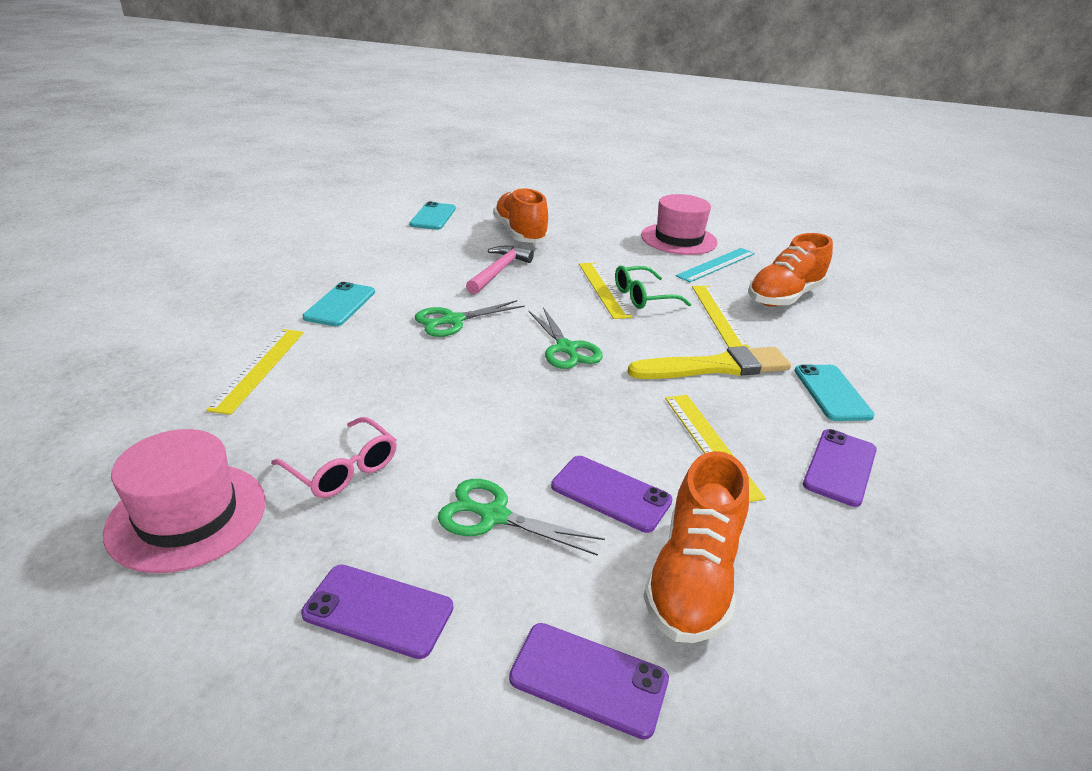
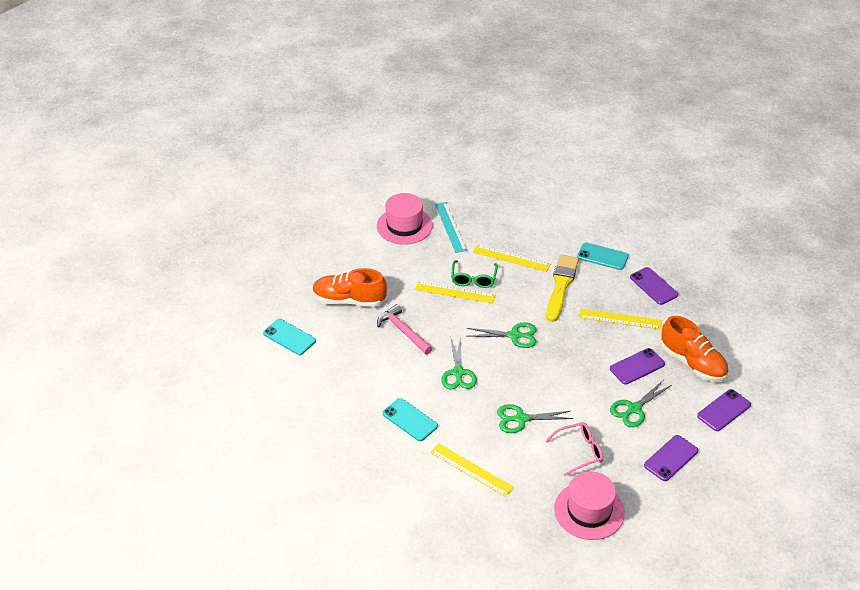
camera: 60 degrees left, 10 degrees up
orange shoe [748,233,833,307] -> none
none -> green scissors [497,404,573,433]

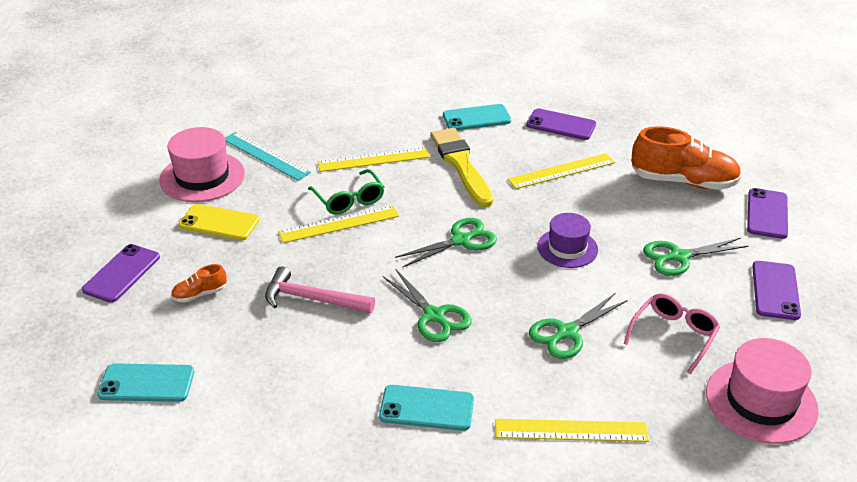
camera: 35 degrees left, 5 degrees down
orange shoe [312,268,387,307] -> orange shoe [171,264,227,303], size x0.46
purple phone [610,348,665,385] -> purple phone moved to [82,244,160,303]
green scissors [610,381,672,427] -> green scissors turned 60 degrees clockwise [643,238,749,276]
none -> yellow phone [179,204,259,240]
none -> purple hat [537,213,598,268]

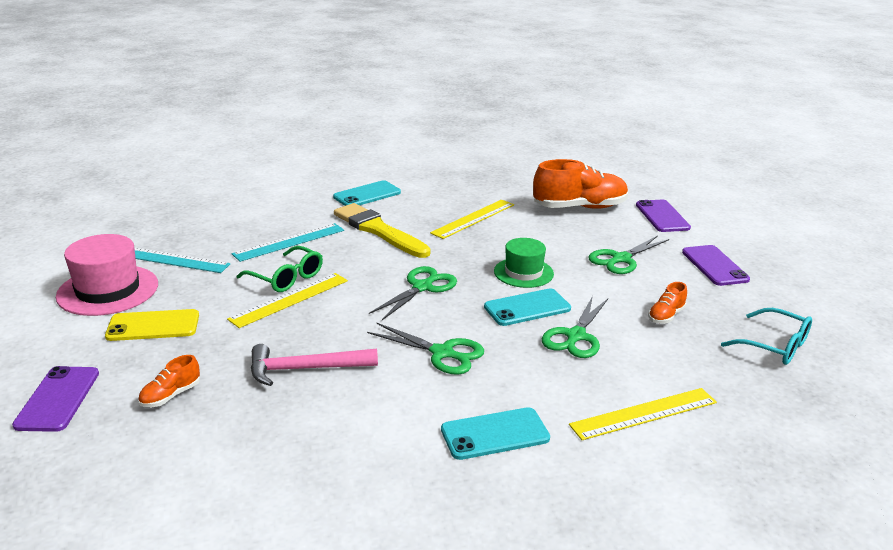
camera: 25 degrees left, 10 degrees down
turquoise phone [97,363,194,402] -> turquoise phone moved to [484,288,571,326]
yellow ruler [317,147,430,172] -> turquoise ruler [232,223,344,262]
purple phone [526,108,596,140] -> none
purple hat [537,213,598,268] -> green hat [494,238,554,288]
pink glasses [624,293,720,374] -> orange shoe [648,282,687,323]
pink hat [706,338,819,444] -> turquoise glasses [721,308,812,365]

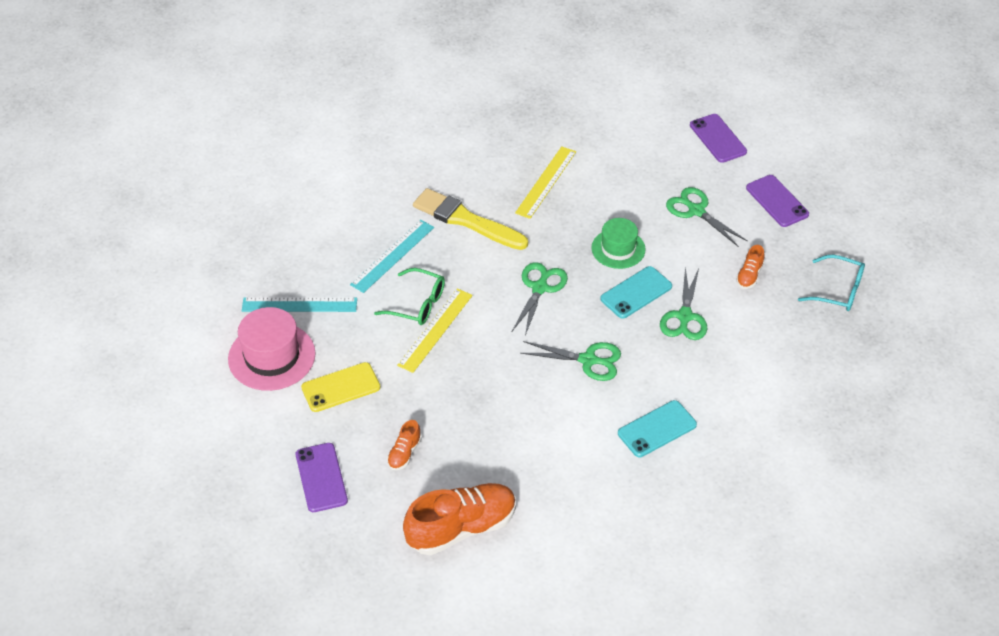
camera: 15 degrees left, 20 degrees up
pink hammer [251,344,378,386] -> none
turquoise phone [333,180,401,206] -> none
orange shoe [533,159,628,209] -> orange shoe moved to [403,483,516,555]
yellow ruler [569,388,717,440] -> none
green scissors [588,235,669,274] -> green scissors turned 105 degrees clockwise [666,187,748,247]

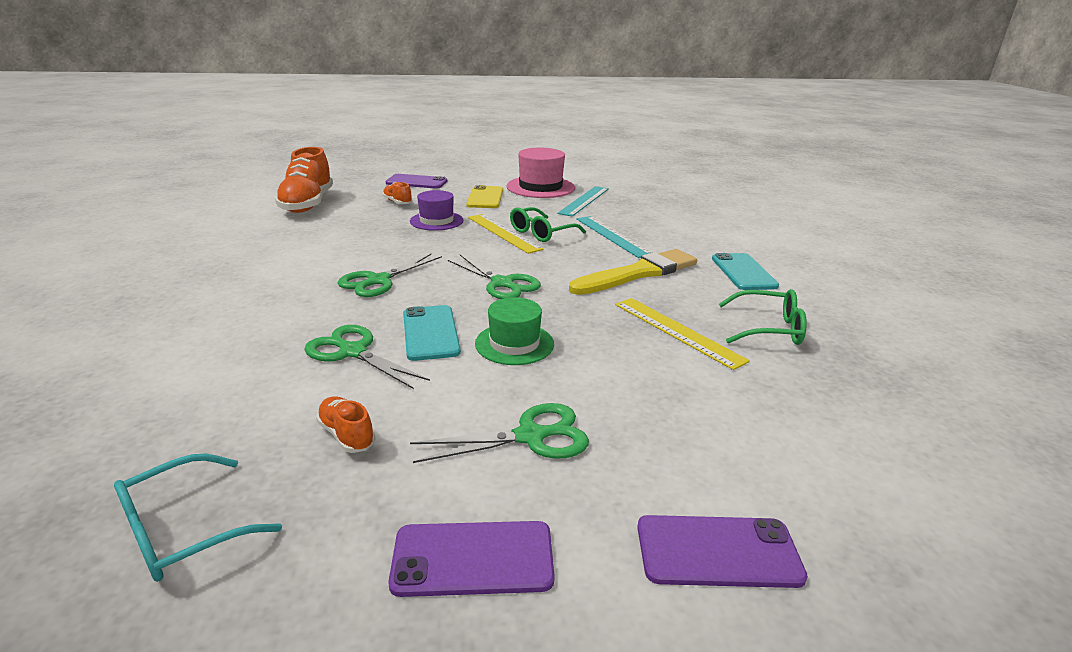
camera: 115 degrees right, 20 degrees down
turquoise phone [618,400,697,457] -> turquoise phone moved to [712,253,779,290]
none -> purple hat [410,190,464,231]
none -> green glasses [719,289,807,345]

